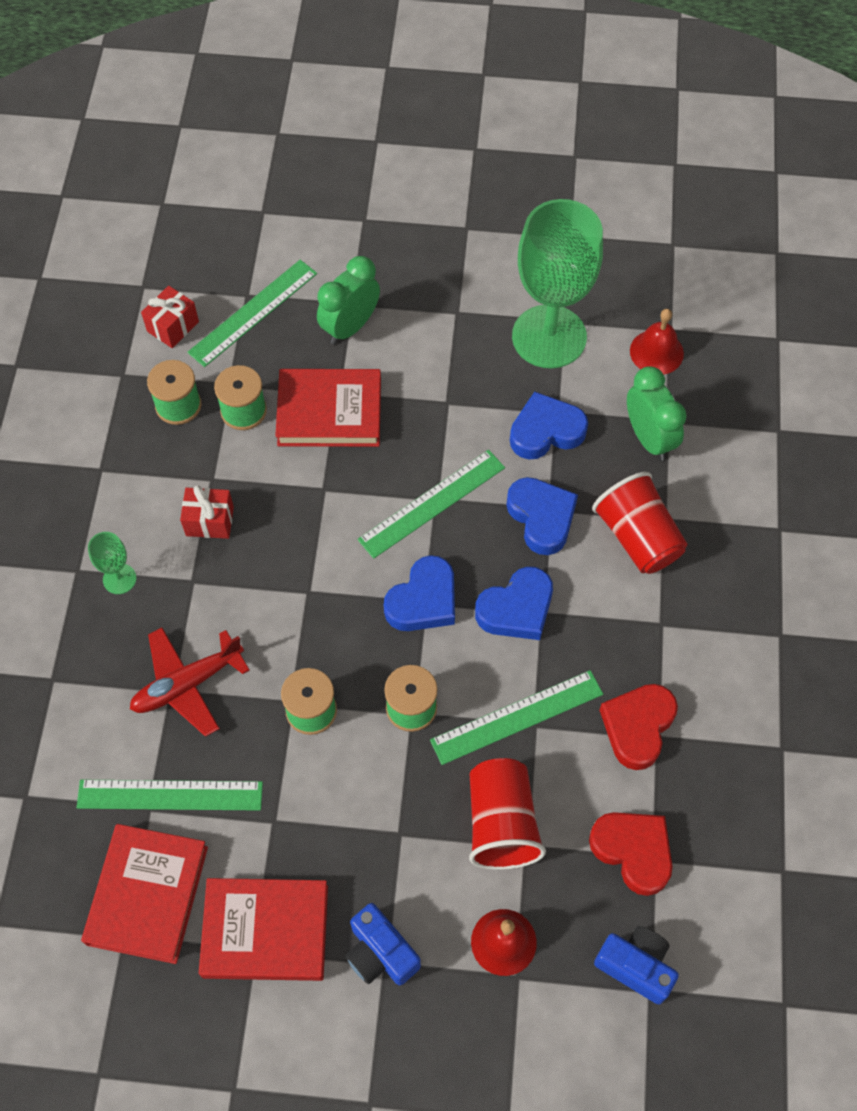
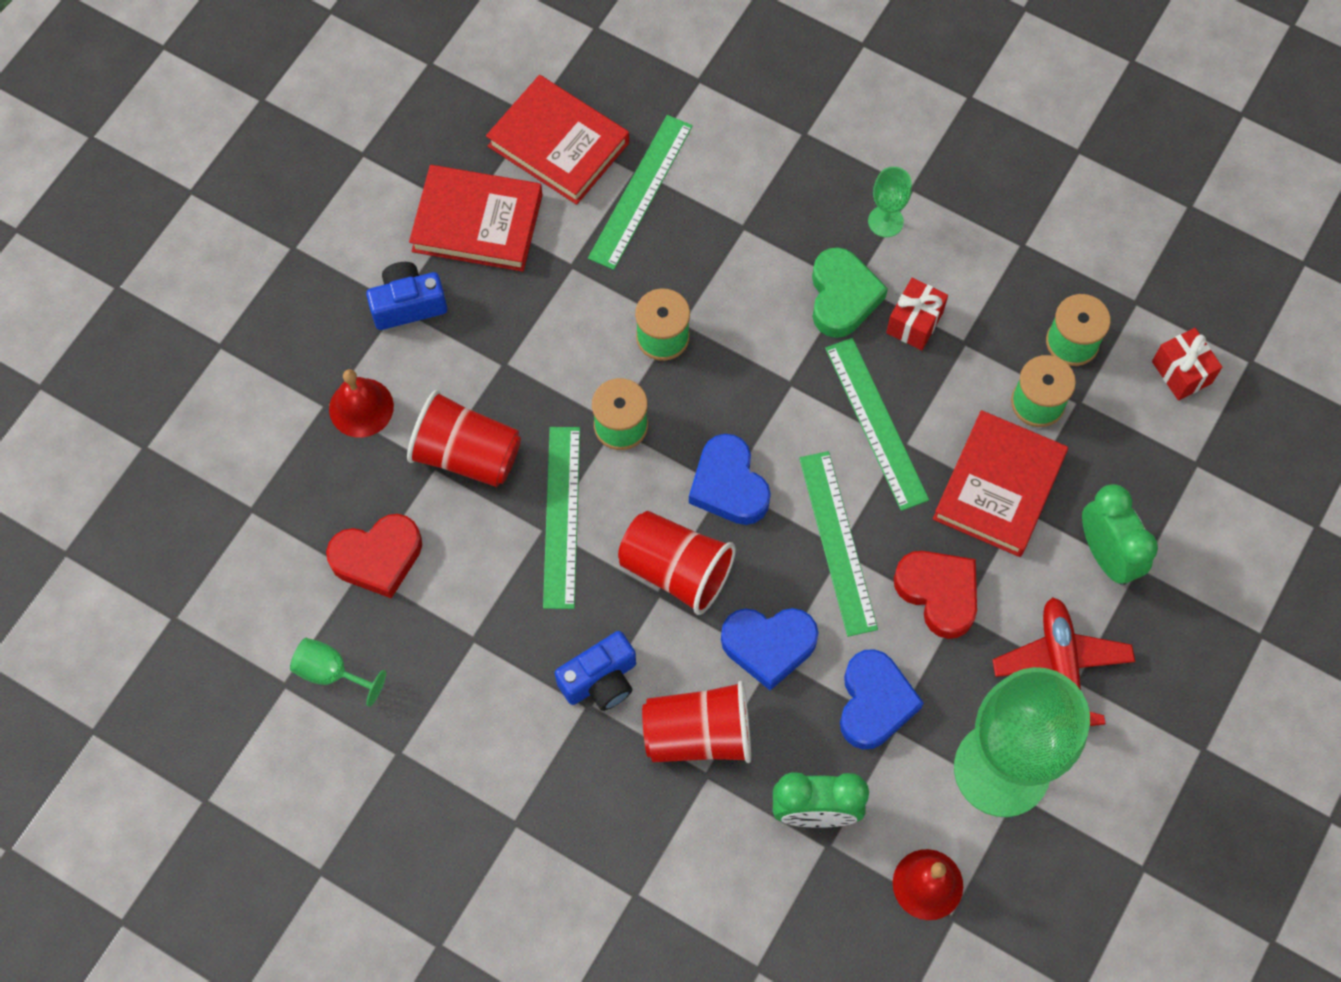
camera: 115 degrees right, 5 degrees up
red plane [130,627,250,737] -> red plane moved to [993,597,1135,726]
green ruler [187,260,317,367] -> green ruler moved to [825,338,929,511]
red book [199,878,328,981] -> red book turned 75 degrees clockwise [409,165,543,272]
blue heart [475,567,553,640] -> red cup [618,511,736,615]
blue camera [594,926,679,1005] -> blue camera moved to [555,631,636,711]
red heart [599,684,678,770] -> red heart moved to [893,551,977,639]
none -> green goblet [290,638,386,707]
none -> green heart [812,247,888,338]

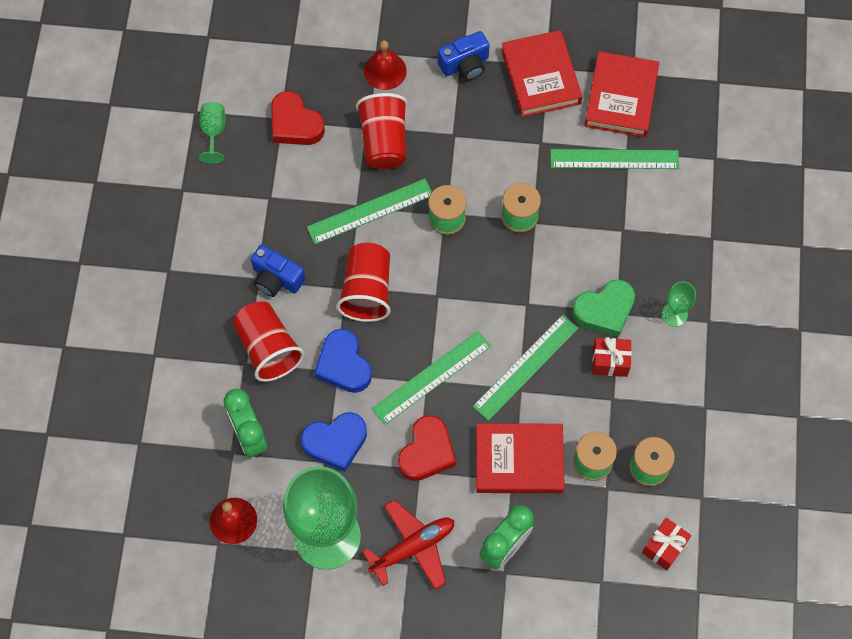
camera: 65 degrees right, 0 degrees up
blue camera [366,262,447,330] -> blue camera turned 105 degrees clockwise [438,31,490,81]
blue heart [689,434,771,525] -> none

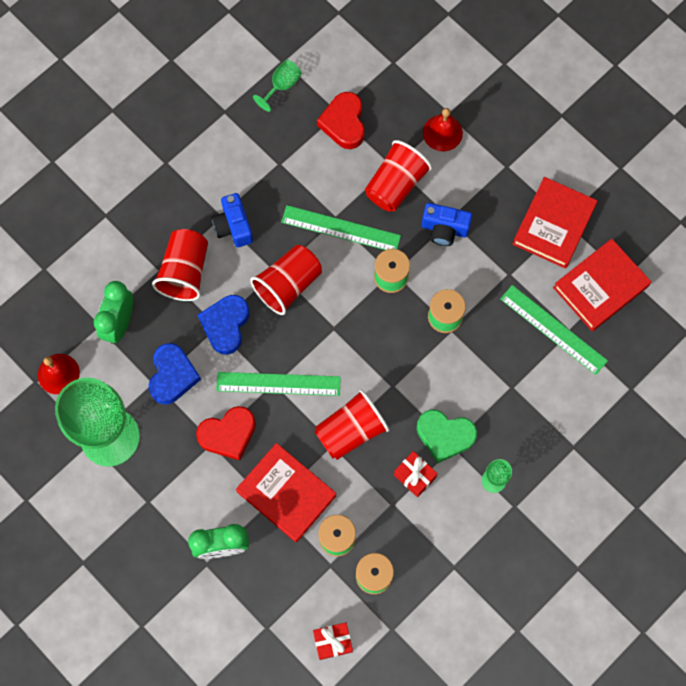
camera: 40 degrees right, 5 degrees up
blue heart [301,412,367,472] -> blue heart turned 105 degrees counterclockwise [149,343,201,404]
red plane [363,500,455,590] -> none
blue camera [438,31,490,81] -> blue camera moved to [421,203,472,246]
green ruler [472,314,578,421] -> red cup [314,389,389,460]

